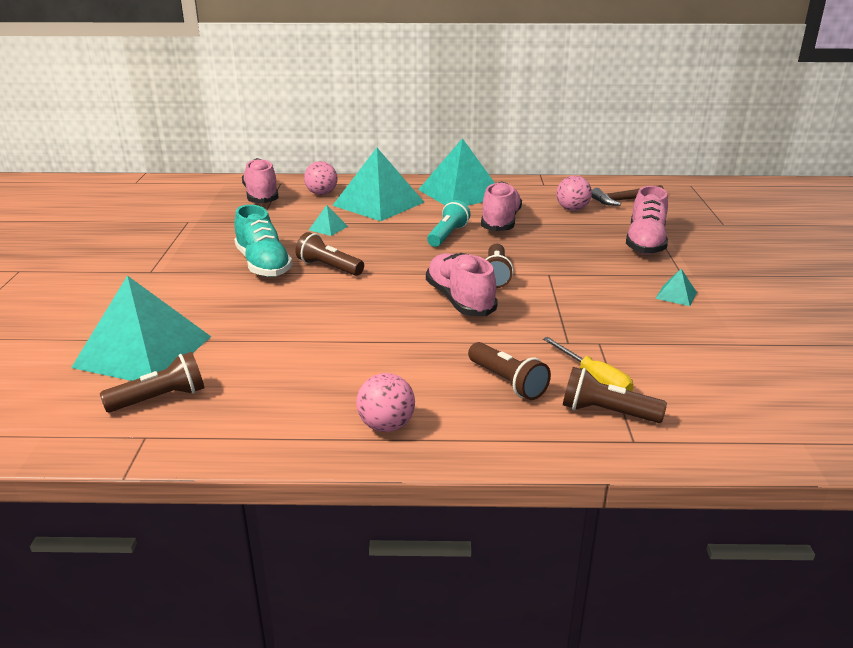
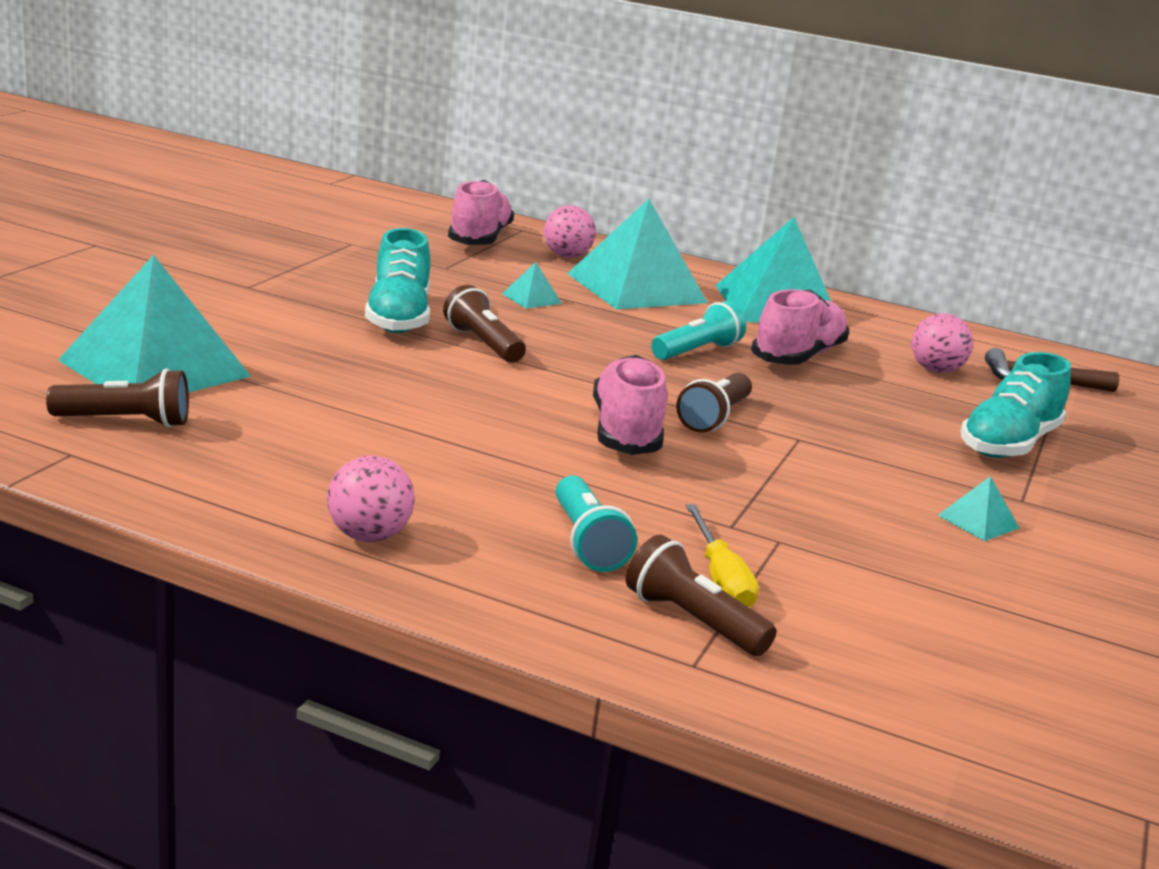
camera: 20 degrees right, 5 degrees down
brown flashlight [468,342,551,400] -> turquoise flashlight [556,475,637,572]
pink shoe [626,186,668,254] -> turquoise shoe [961,352,1071,458]

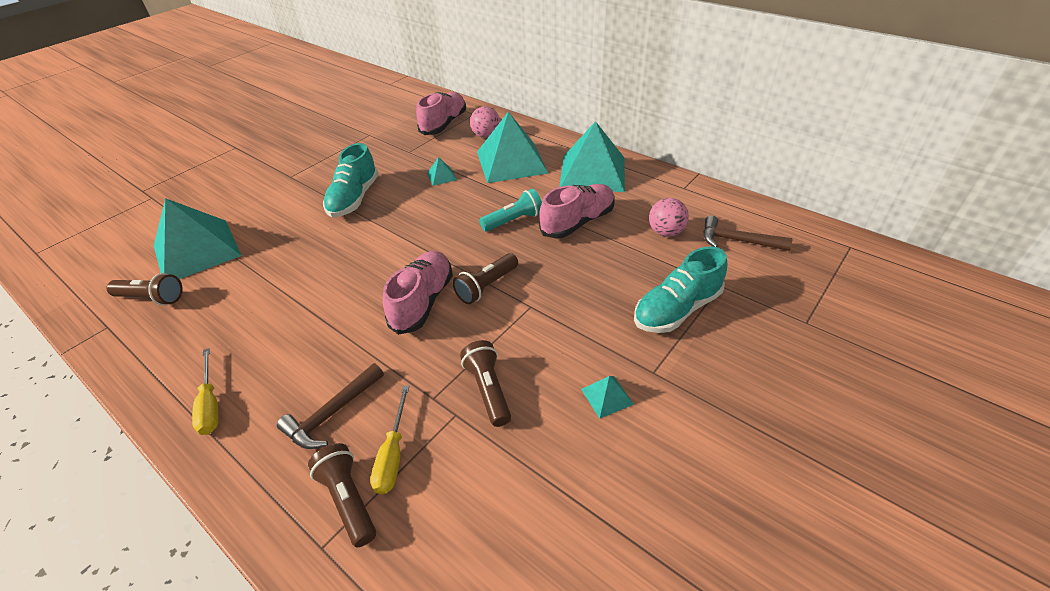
camera: 20 degrees right, 20 degrees up
pink ball [327,456,415,542] -> yellow screwdriver [192,348,219,435]
brown flashlight [443,285,526,363] -> brown flashlight moved to [460,340,511,427]
turquoise flashlight [556,475,637,572] -> brown hammer [277,363,384,449]

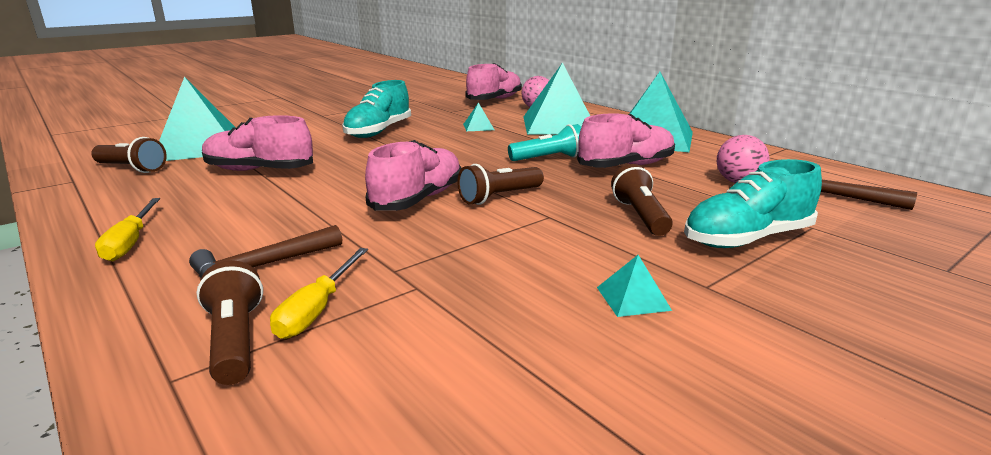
camera: 10 degrees right, 20 degrees down
brown flashlight [460,340,511,427] -> brown flashlight moved to [611,164,673,236]
none -> pink shoe [202,115,313,171]

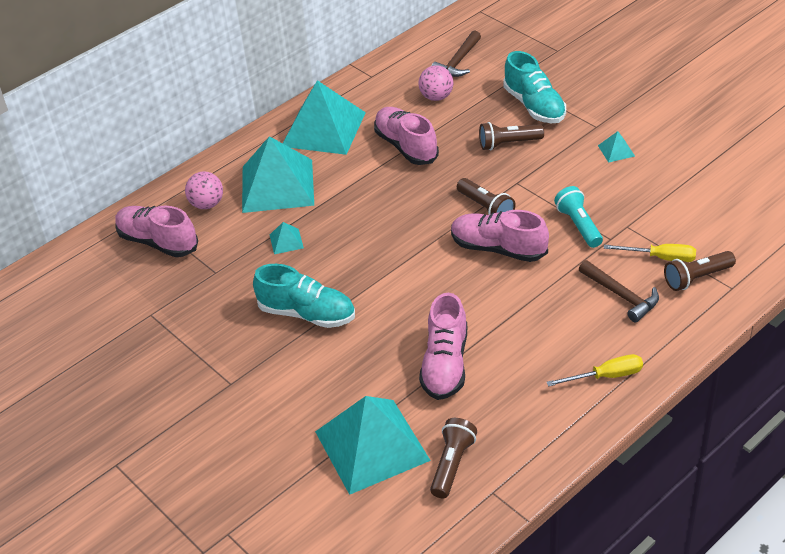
camera: 90 degrees left, 20 degrees up
turquoise flashlight [508,124,581,161] -> turquoise flashlight moved to [554,186,603,248]

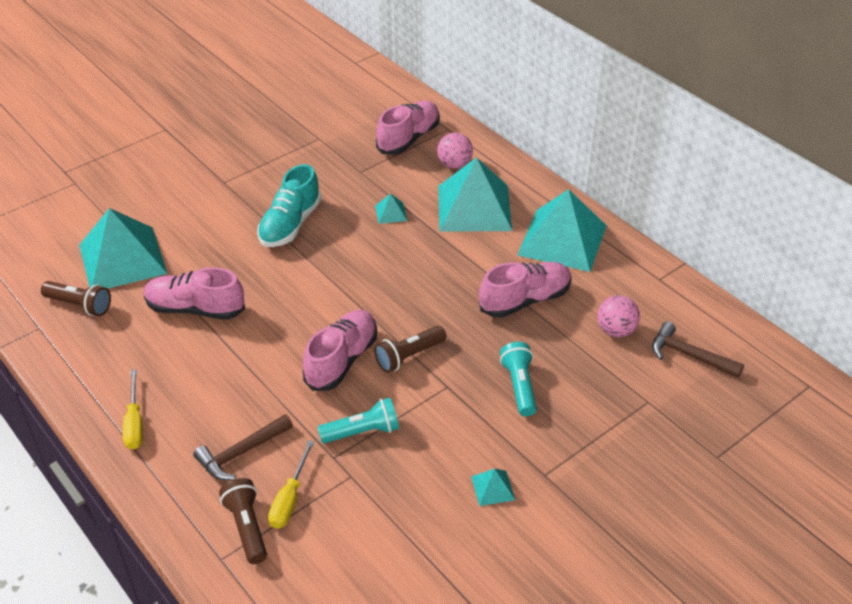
camera: 90 degrees right, 0 degrees up
brown flashlight [479,122,544,150] -> turquoise flashlight [500,342,537,416]
turquoise shoe [503,51,566,123] -> none

